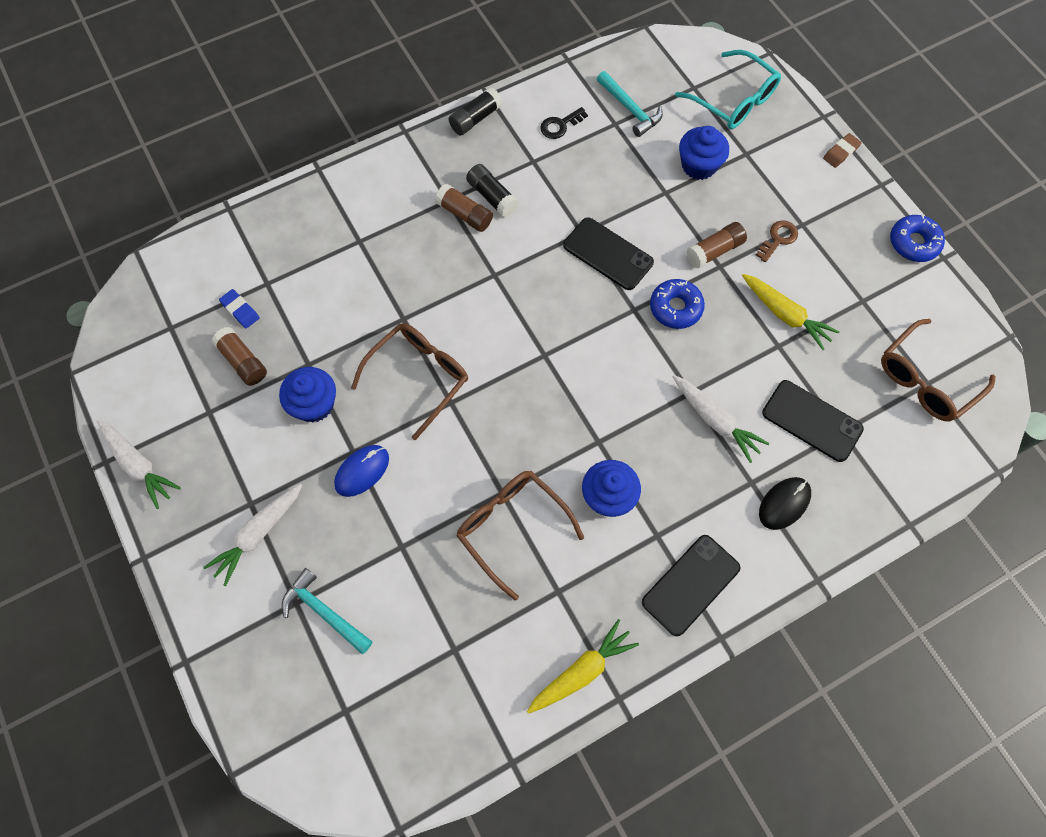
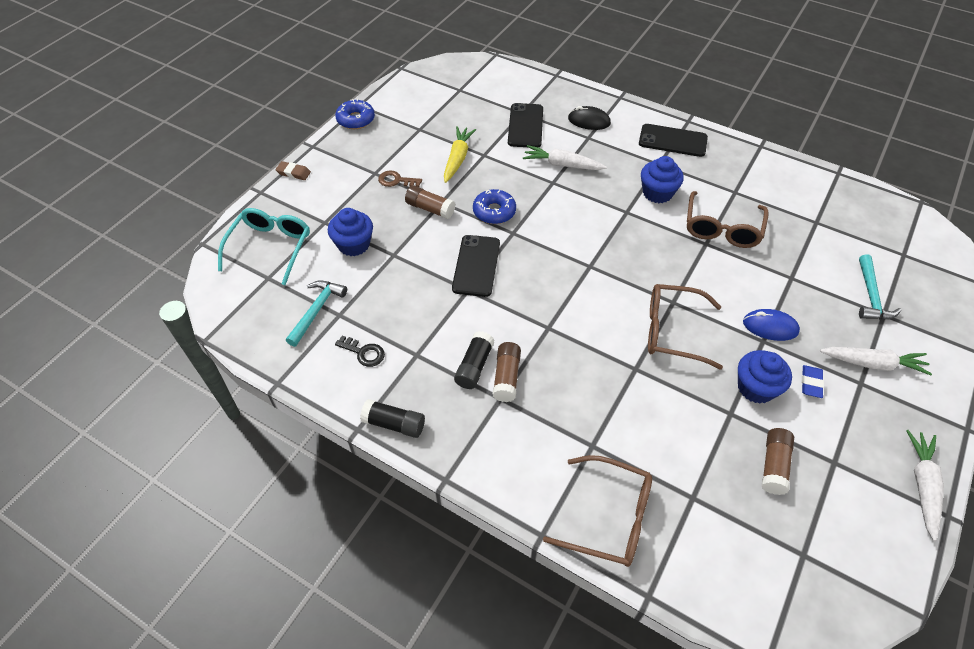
camera: 120 degrees left, 15 degrees down
blue eraser [219,289,260,328] -> blue eraser moved to [802,365,824,398]
yellow carrot [527,619,639,714] -> none
white carrot [673,375,770,463] -> white carrot turned 90 degrees counterclockwise [523,145,607,170]
brown glasses [881,319,995,422] -> brown glasses moved to [543,455,652,567]

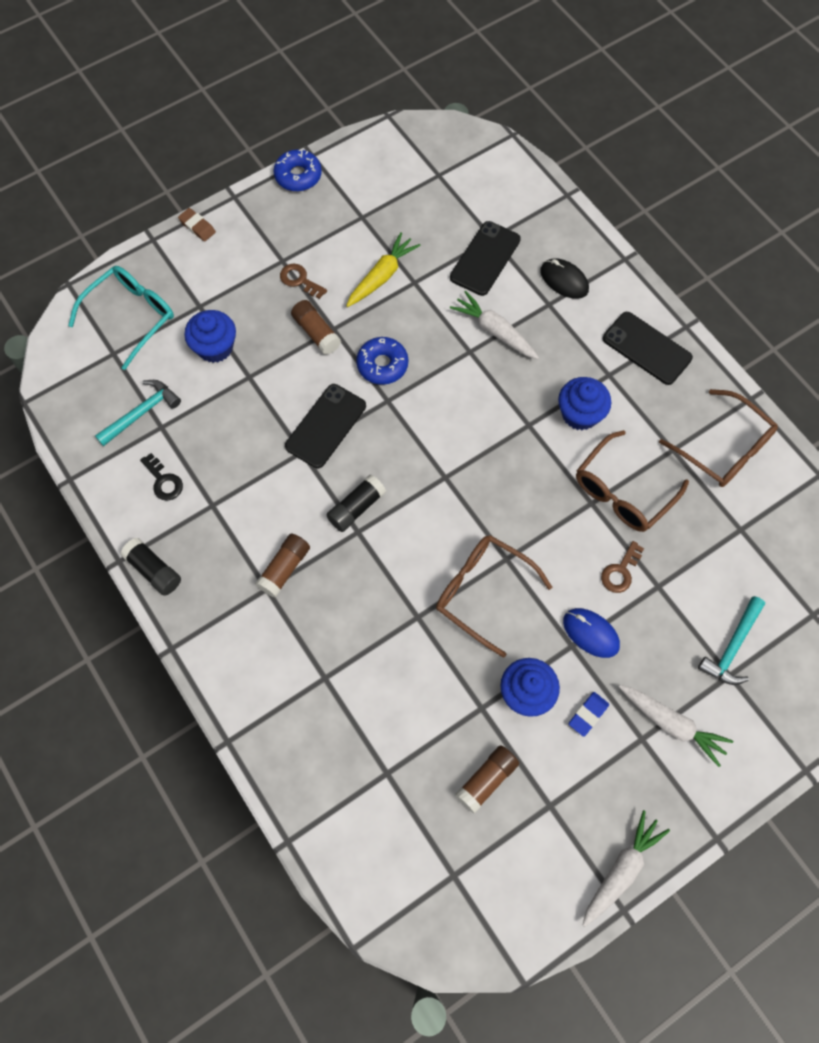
camera: 25 degrees right, 15 degrees up
black glue stick [454,331,495,389] -> black glue stick moved to [327,475,386,532]
brown glasses [543,455,652,567] -> brown glasses moved to [659,389,778,487]
none -> brown key [601,541,644,593]

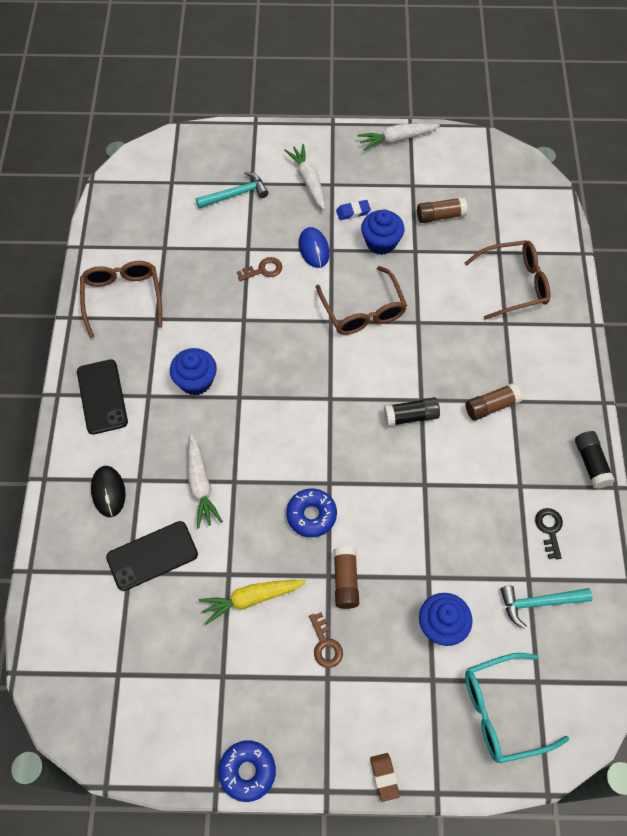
camera: 145 degrees left, 5 degrees down
black phone [285,384,366,468] -> none
brown glasses [576,430,689,532] -> brown glasses moved to [465,240,551,320]

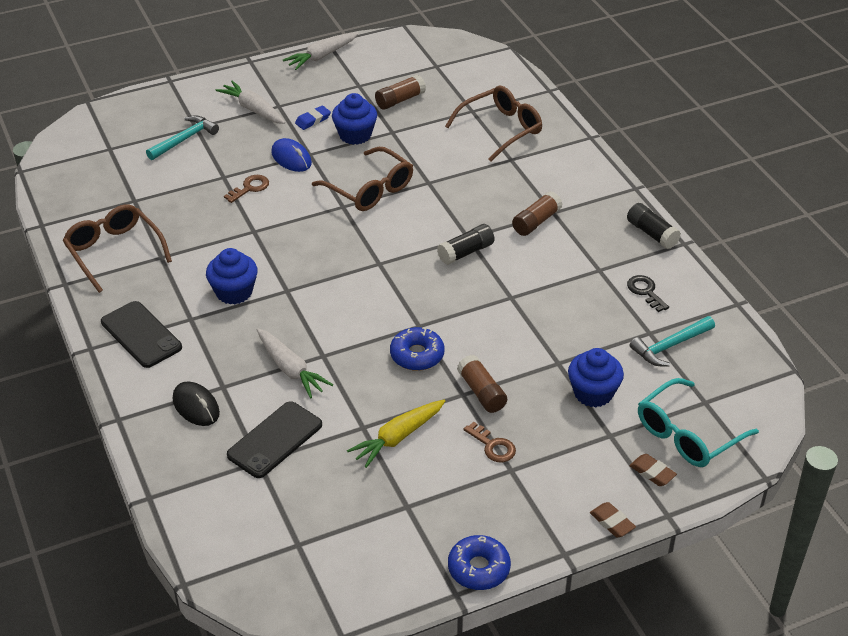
camera: 25 degrees left, 20 degrees down
none -> brown eraser [629,454,677,486]

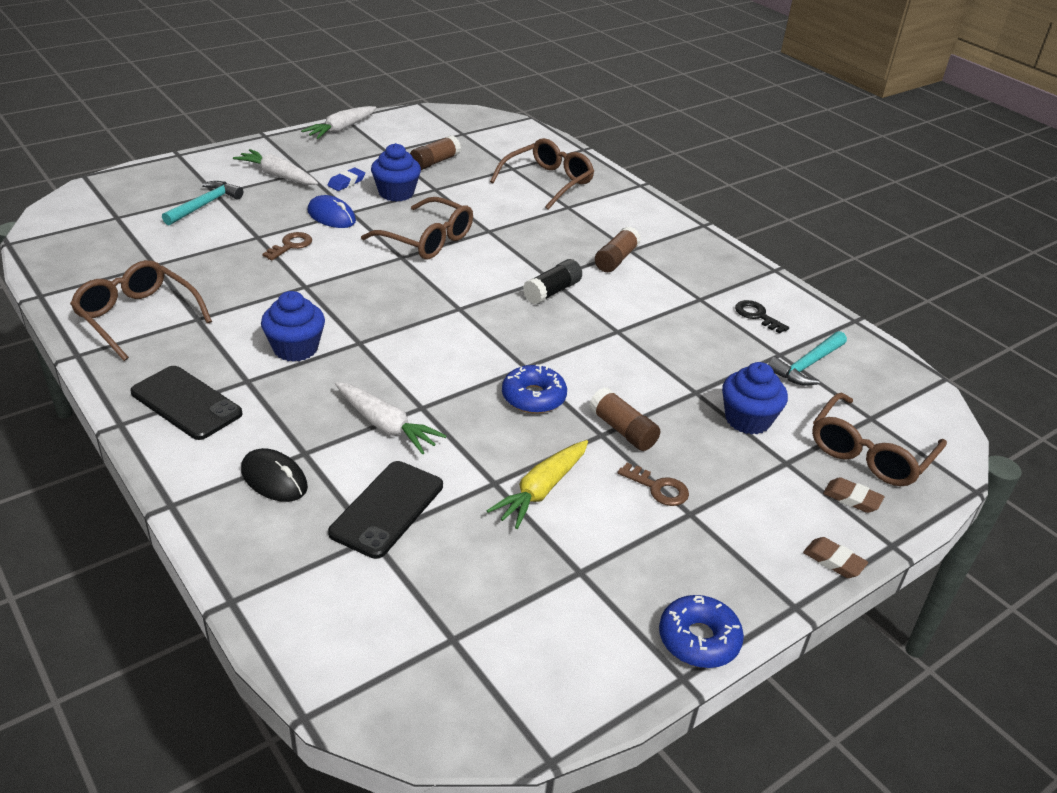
camera: 15 degrees left, 5 degrees down
black glue stick [627,203,681,249] -> none
turquoise glasses [638,378,759,467] -> brown glasses [812,393,947,486]

